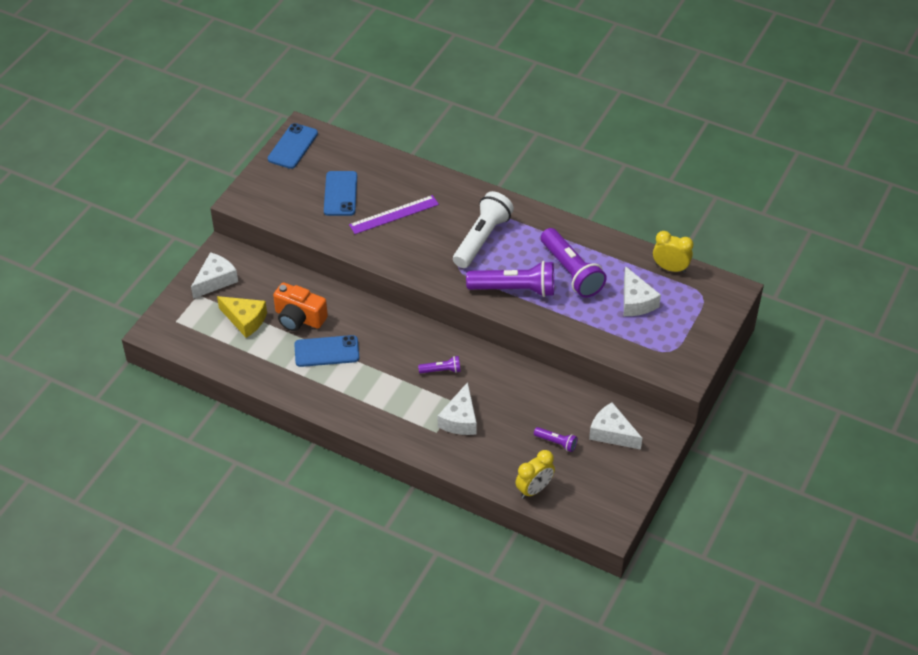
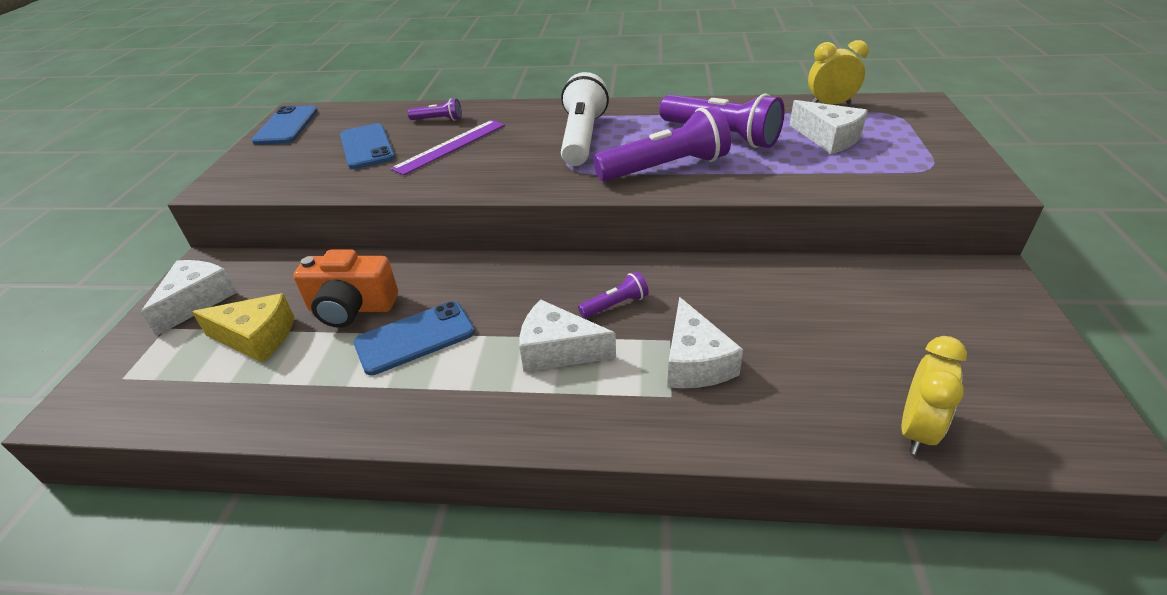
camera: 20 degrees left, 10 degrees down
purple flashlight [534,427,578,452] -> purple flashlight moved to [408,98,462,121]
white cheese [589,402,642,450] -> white cheese moved to [519,300,616,372]

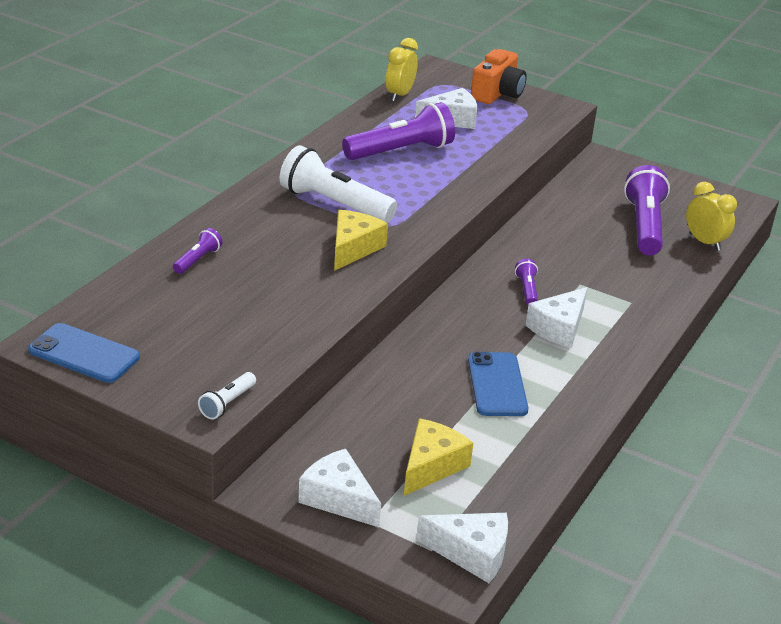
camera: 70 degrees left, 5 degrees down
orange camera [293,249,398,328] -> orange camera moved to [471,49,527,104]
blue phone [340,123,395,169] -> none
purple ruler [391,120,505,175] -> none
purple flashlight [594,106,731,182] -> purple flashlight moved to [624,165,670,256]
white cheese [667,297,743,388] -> white cheese moved to [416,513,508,583]
none -> white flashlight [198,372,256,420]
none -> yellow cheese [334,210,388,271]

